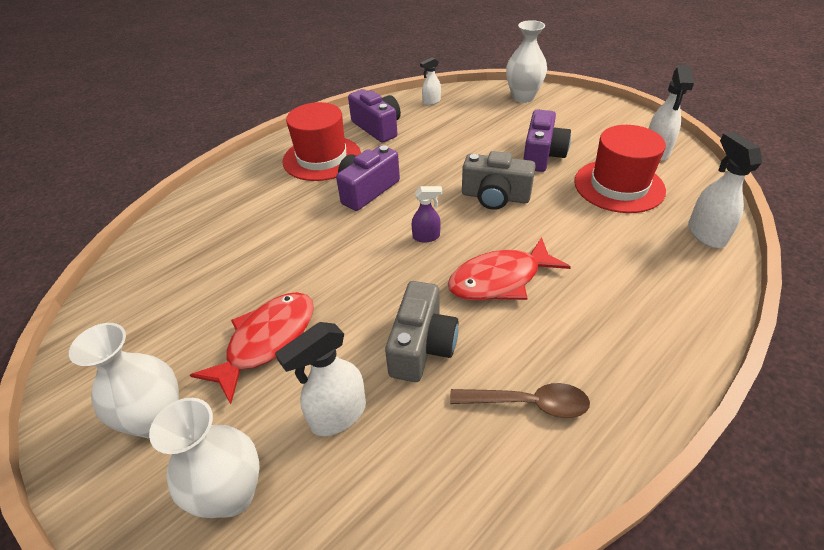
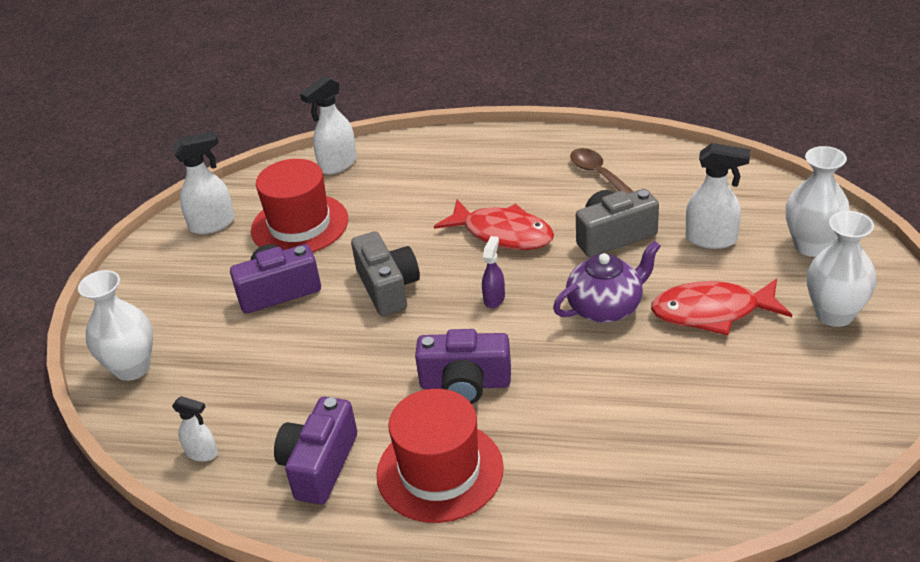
camera: 125 degrees left, 5 degrees down
purple spray bottle [412,186,442,243] -> purple spray bottle turned 60 degrees clockwise [482,236,505,308]
none -> purple teapot [553,240,661,323]

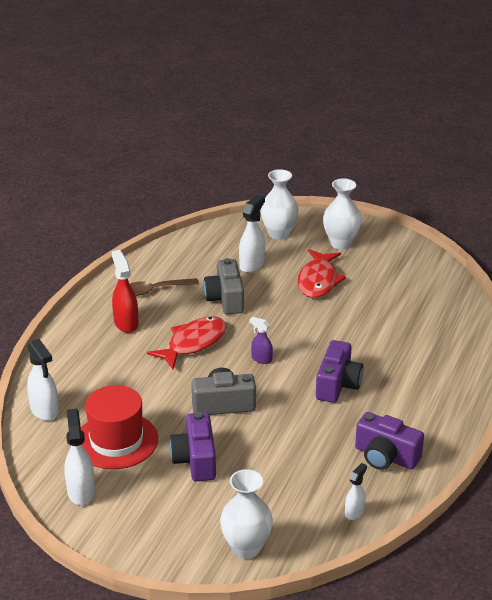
camera: 80 degrees left, 5 degrees down
red hat [377,389,504,523] -> none
purple teapot [553,240,661,323] -> none
none -> red spray bottle [112,250,138,333]

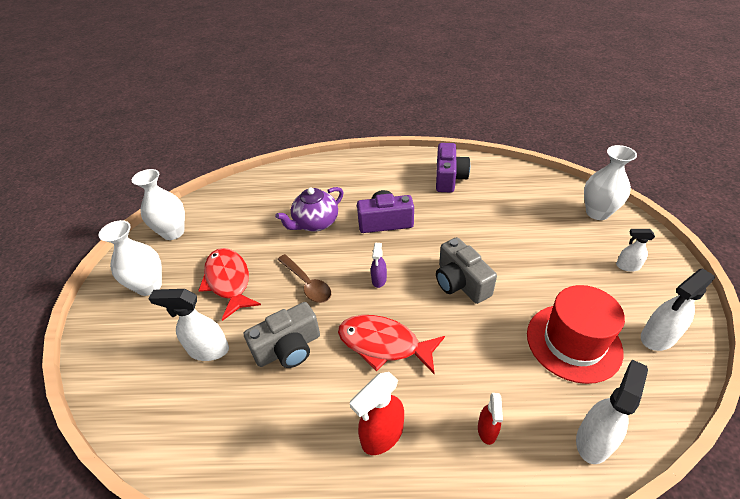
camera: 110 degrees left, 10 degrees up
brown spoon [130,278,199,296] -> brown spoon moved to [277,254,331,303]
purple camera [169,412,216,481] -> none
white vase [260,169,299,240] -> white vase moved to [132,169,185,240]
red fish [297,249,346,298] -> red fish turned 105 degrees counterclockwise [198,248,261,321]
white spray bottle [345,463,367,520] -> white spray bottle moved to [616,229,655,272]
none -> purple teapot [275,187,343,232]
none -> red spray bottle [478,393,503,445]

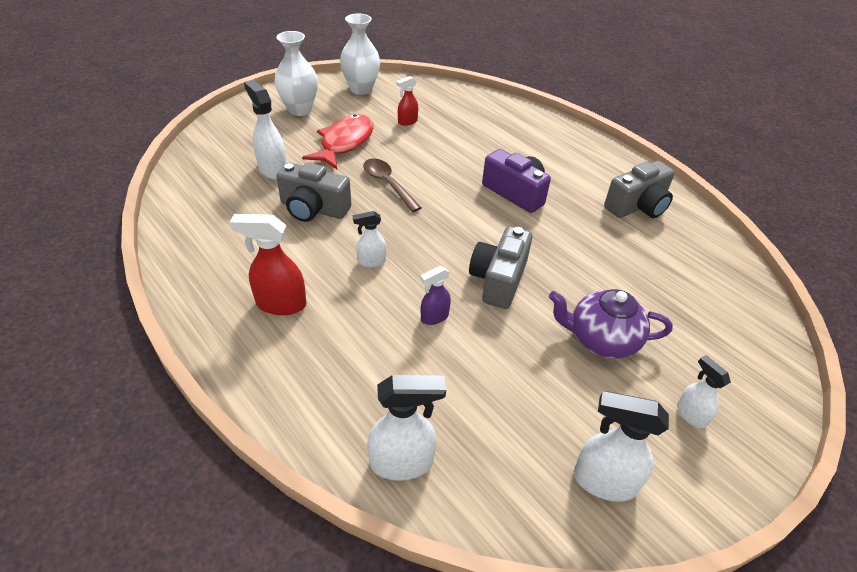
camera: 45 degrees right, 0 degrees up
purple teapot [275,187,343,232] -> purple teapot moved to [549,289,673,359]
brown spoon [277,254,331,303] -> brown spoon turned 135 degrees clockwise [363,158,422,212]
red fish [338,315,445,374] -> white spray bottle [353,211,386,267]
purple spray bottle [371,243,387,288] -> purple spray bottle moved to [420,266,451,325]
purple camera [436,143,470,192] -> grey camera [604,161,675,218]
red spray bottle [478,393,503,445] -> red spray bottle moved to [396,76,418,126]
red hat [527,285,625,384] -> none
white vase [584,145,637,220] -> none

